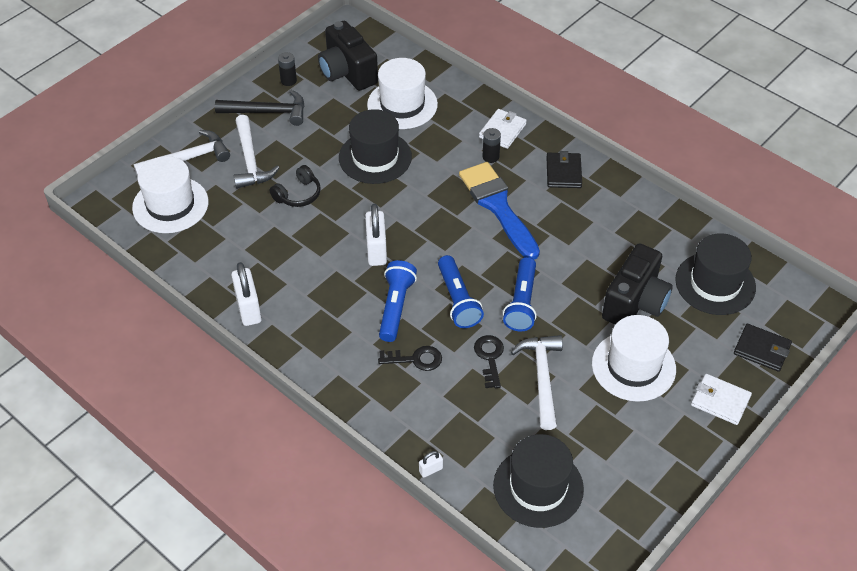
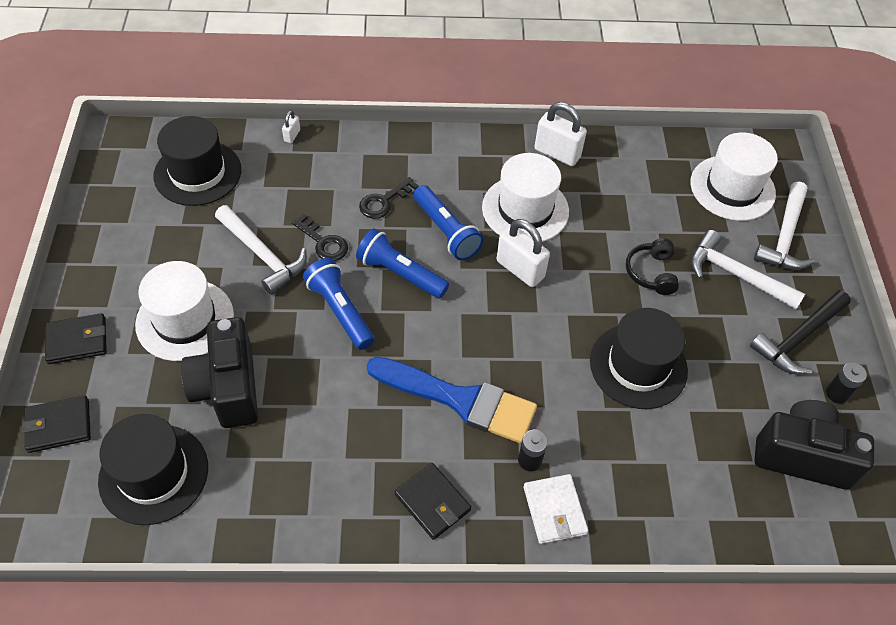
camera: 135 degrees right, 5 degrees up
white hat [367,58,438,129] -> white hat moved to [482,153,569,242]
white wallet [691,374,752,425] -> black wallet [45,313,107,364]

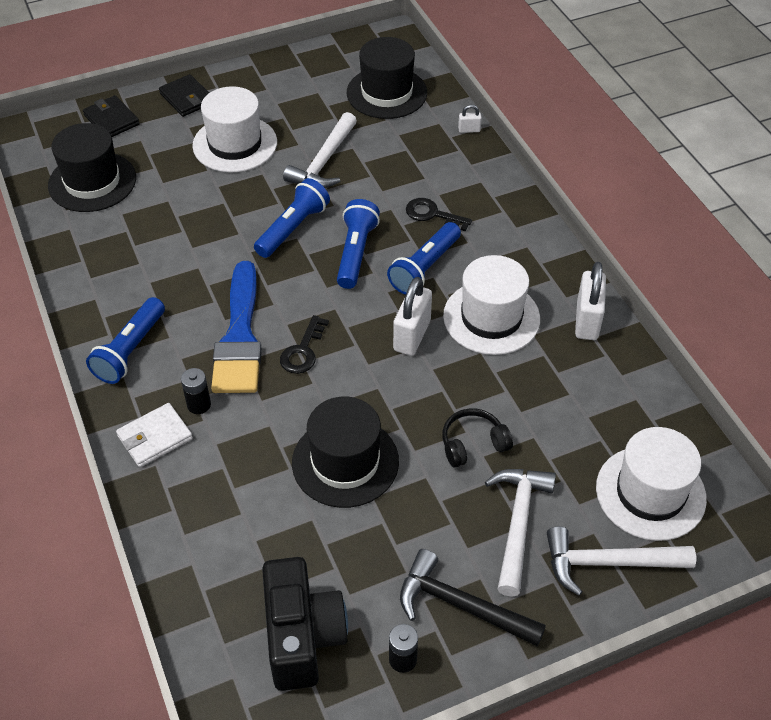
camera: 70 degrees right, 5 degrees down
black camera [181,317,258,428] -> none
black key [292,214,348,261] -> black key moved to [280,315,329,374]
black wallet [395,463,471,540] -> blue flashlight [86,297,165,384]

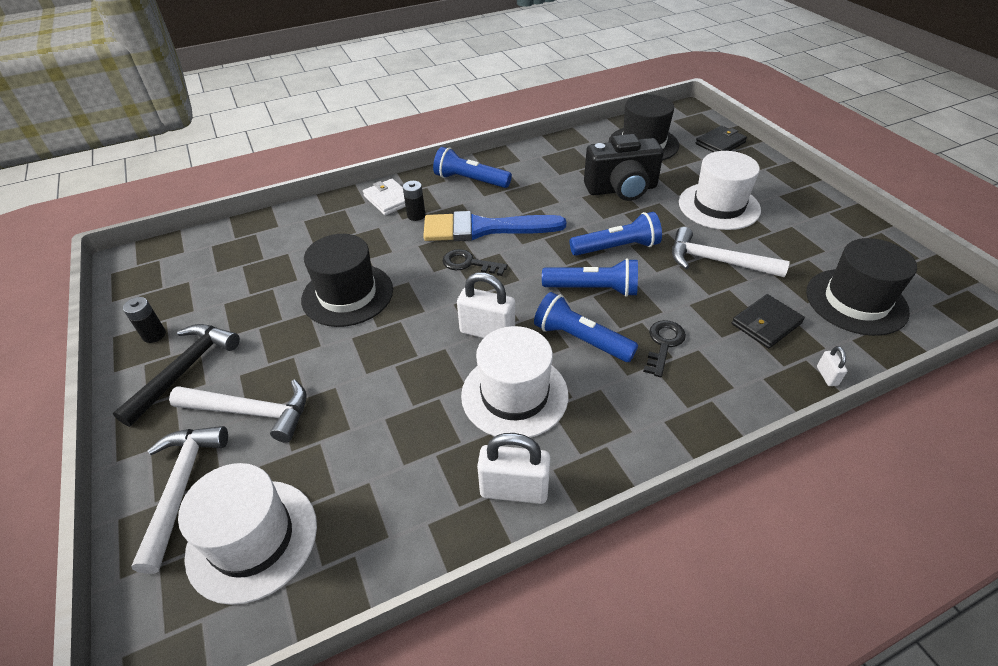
camera: 90 degrees right, 5 degrees down
black wallet [159,74,209,117] -> black wallet moved to [732,294,805,349]
blue flashlight [254,178,330,258] -> blue flashlight turned 45 degrees counterclockwise [570,212,662,256]
black camera [262,557,348,691] -> black camera moved to [584,134,664,201]
black headphones [442,408,513,468] -> none

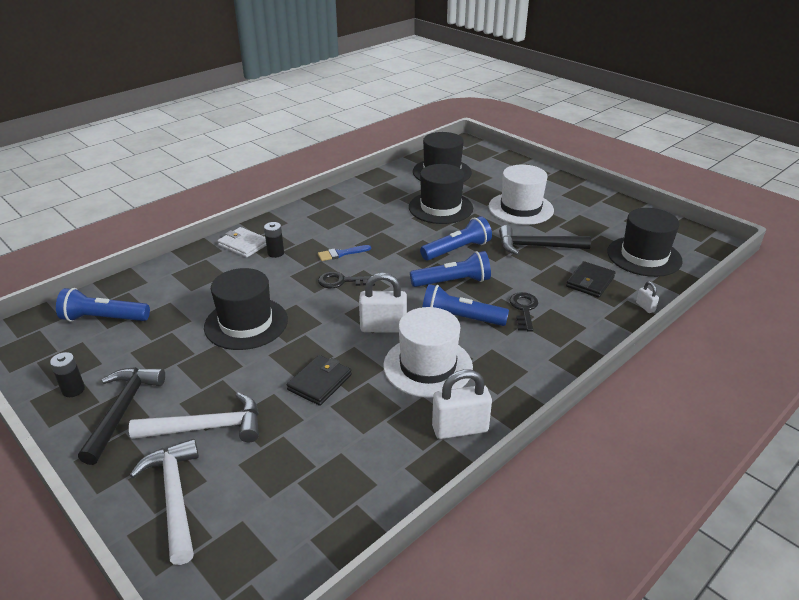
camera: 20 degrees left, 10 degrees down
white hat [178,463,317,605] -> none
blue brush [423,211,566,241] -> blue brush [318,245,371,261], size x0.43
blue flashlight [433,147,512,188] -> blue flashlight moved to [56,288,150,322]
black camera [584,134,664,201] -> black hat [409,164,473,224]
white hammer [672,227,790,278] -> black hammer [499,225,591,255]
black wallet [696,126,747,152] -> black wallet moved to [287,355,352,406]

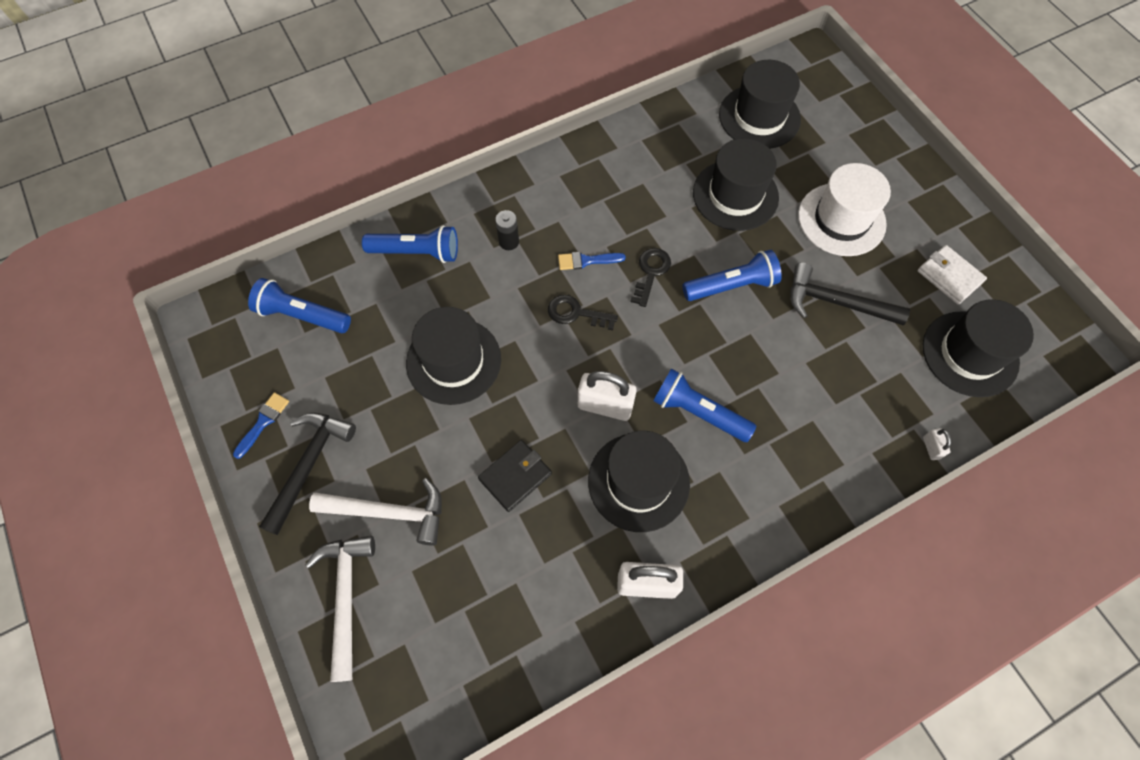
camera: 15 degrees right, 30 degrees up
black battery [50,352,85,397] -> blue brush [233,392,289,459]
white wallet [218,227,266,258] -> white wallet moved to [918,245,987,305]
white hat [383,307,473,398] -> black hat [588,430,690,532]
blue flashlight [410,251,491,287] -> blue flashlight moved to [362,225,458,263]
black key [509,292,538,331] -> black key moved to [630,248,671,307]
black wallet [566,261,616,298] -> none

